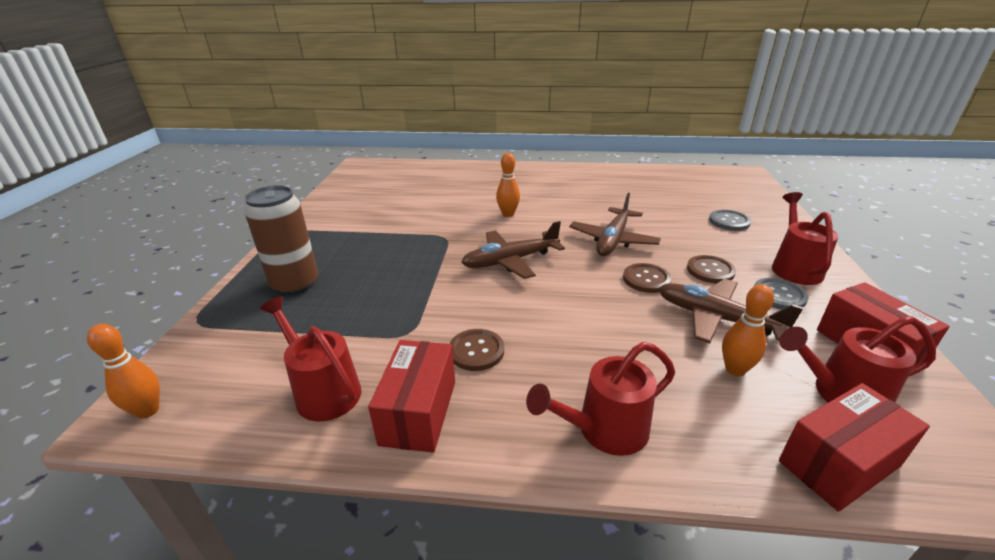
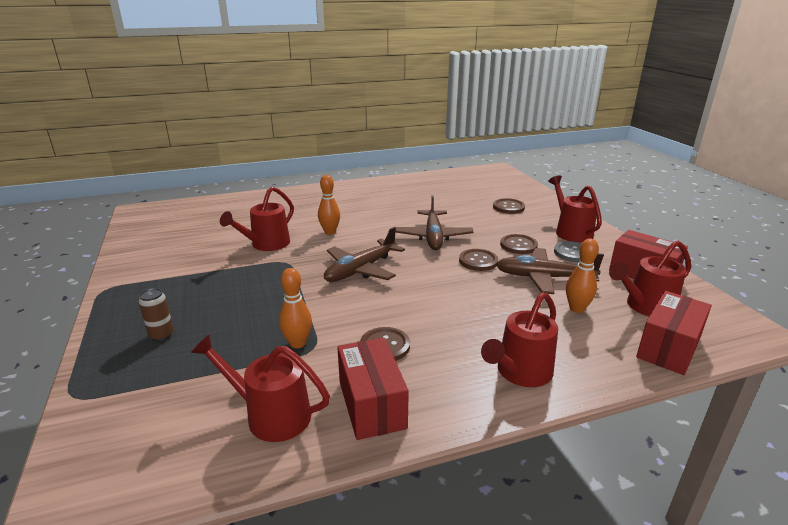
camera: 25 degrees left, 5 degrees down
orange bowling pin [87,324,160,419] -> orange bowling pin moved to [279,268,312,348]
brown can [244,185,318,295] -> brown can [139,288,174,341], size x0.48
grey button [709,210,751,231] -> brown button [493,198,525,214]
none -> red watering can [220,187,294,251]

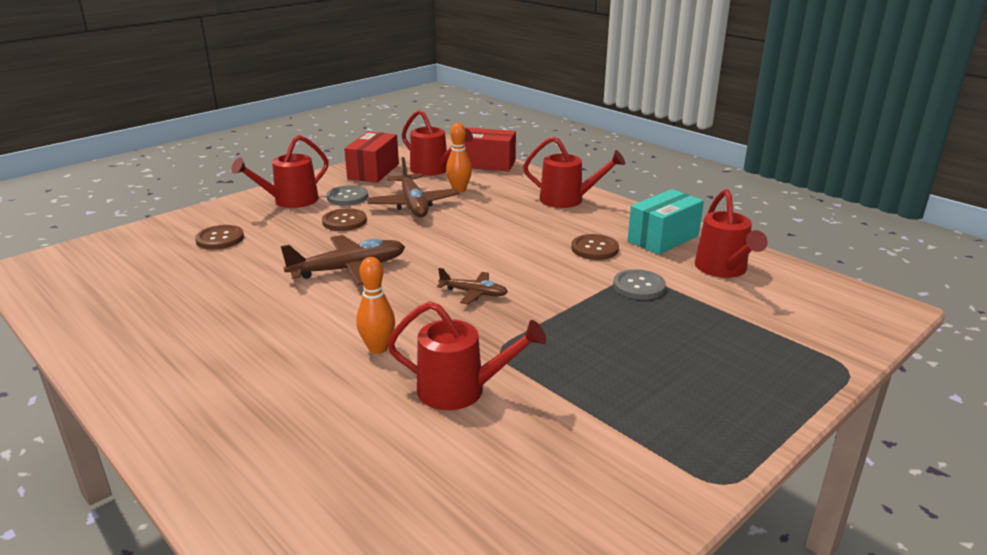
camera: 115 degrees left, 0 degrees up
brown can [139,288,174,341] -> none
orange bowling pin [279,268,312,348] -> grey button [613,269,666,300]
brown plane [324,227,405,282] -> brown plane [437,268,508,304], size x0.56
red box [337,338,409,440] -> turquoise box [628,189,704,254]
brown button [459,249,498,271] -> none

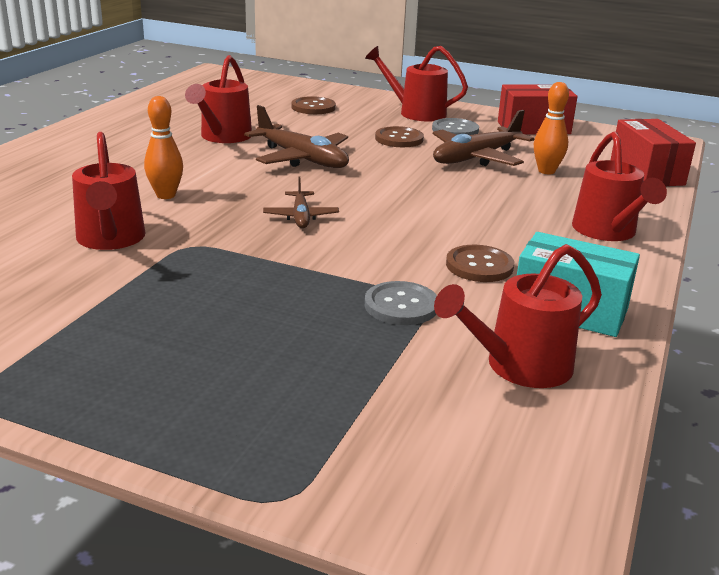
camera: 65 degrees right, 0 degrees up
red watering can [402,109,473,176] -> red watering can moved to [185,55,252,143]

